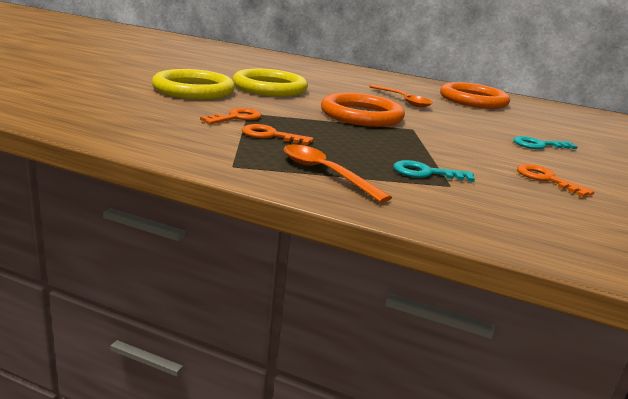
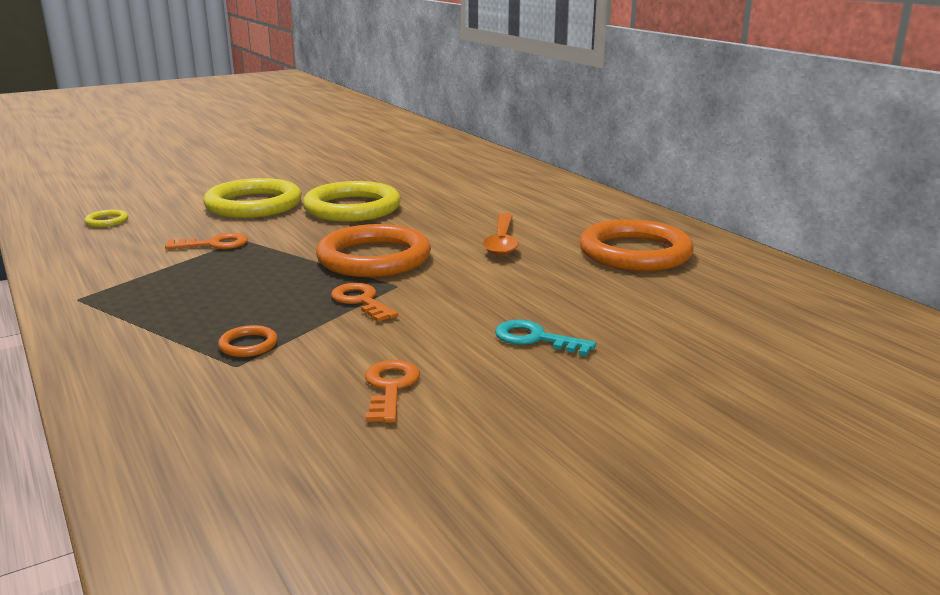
camera: 40 degrees right, 0 degrees up
orange key [242,124,314,145] -> orange key moved to [331,283,398,322]
orange spoon [283,144,392,203] -> none
turquoise key [394,160,475,182] -> orange ring [218,325,278,357]
none -> yellow ring [85,210,128,227]

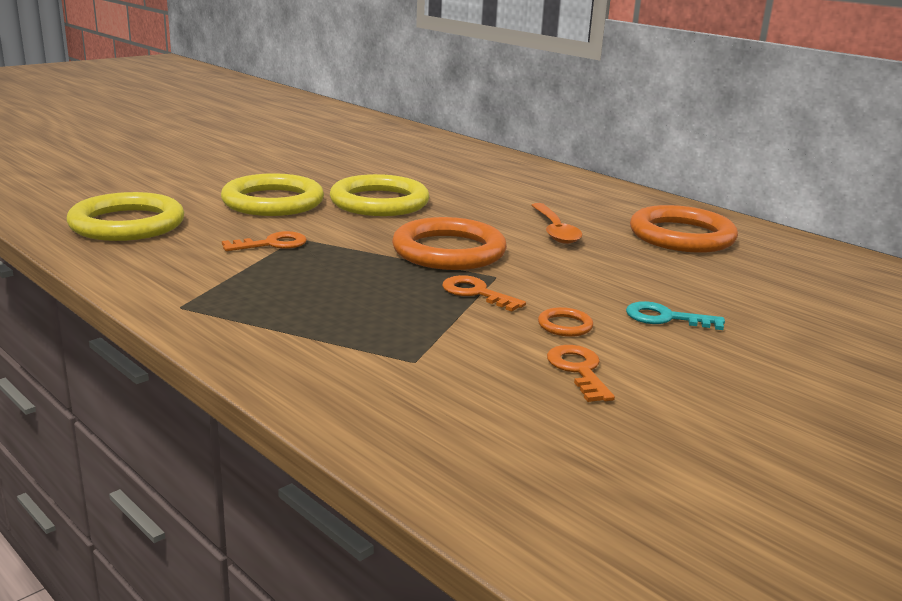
camera: 15 degrees left, 0 degrees up
yellow ring [85,210,128,227] -> yellow ring [67,192,184,241], size x2.48
orange ring [218,325,278,357] -> orange ring moved to [538,307,593,337]

